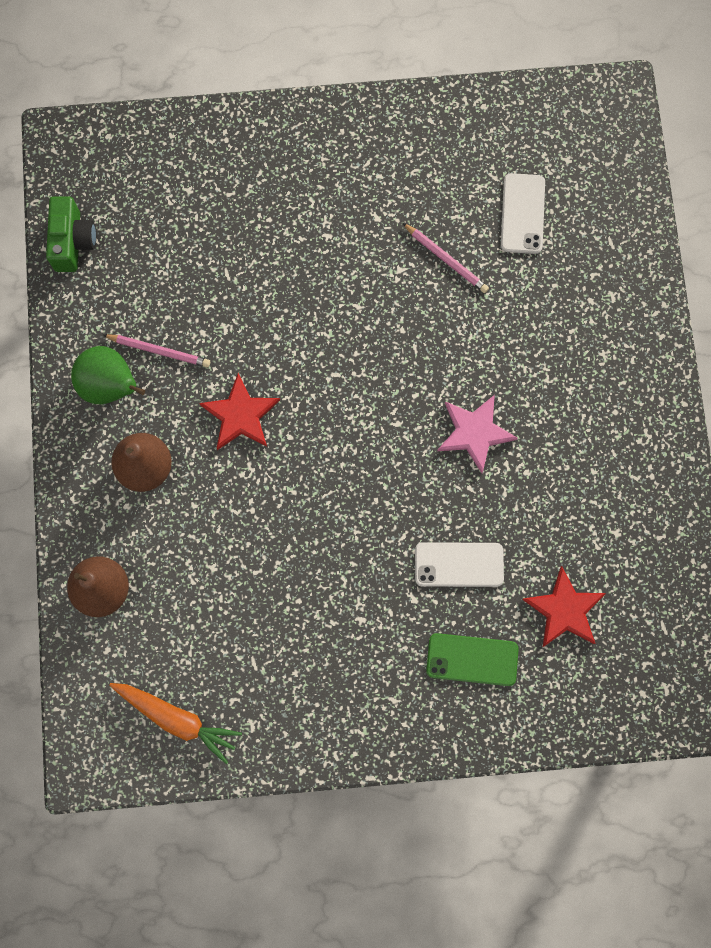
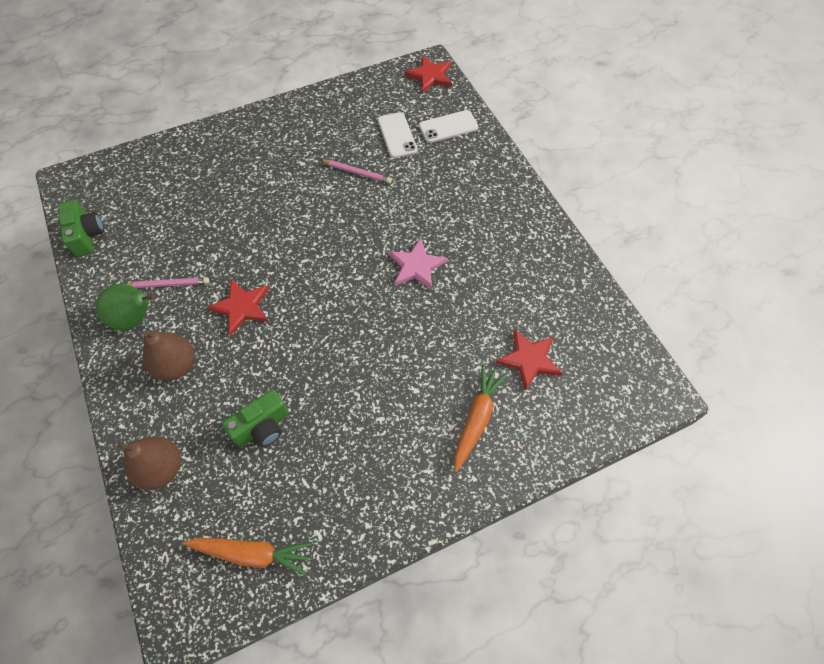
camera: 20 degrees left, 15 degrees down
white phone [415,542,504,587] -> white phone moved to [419,110,478,143]
green phone [426,633,519,686] -> orange carrot [454,364,507,472]
none -> green camera [222,389,289,447]
none -> red star [404,55,452,93]

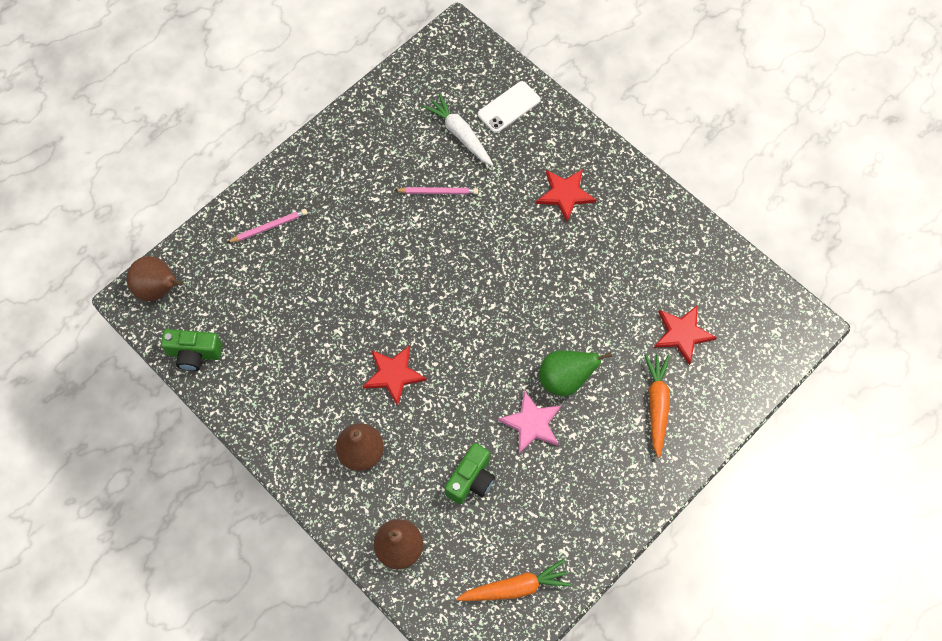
camera: 20 degrees left, 5 degrees up
green camera [58,200,104,257] -> green camera turned 135 degrees clockwise [161,329,222,371]
green pear [96,284,155,330] -> green pear moved to [539,350,612,396]
pink pencil [125,277,209,288] -> pink pencil moved to [226,209,307,243]
white phone [378,112,418,158] -> white carrot [422,94,493,166]
pink star [388,238,448,290] -> pink star moved to [498,390,561,454]
red star [404,55,452,93] -> red star moved to [536,169,596,222]
none -> brown pear [127,256,183,301]

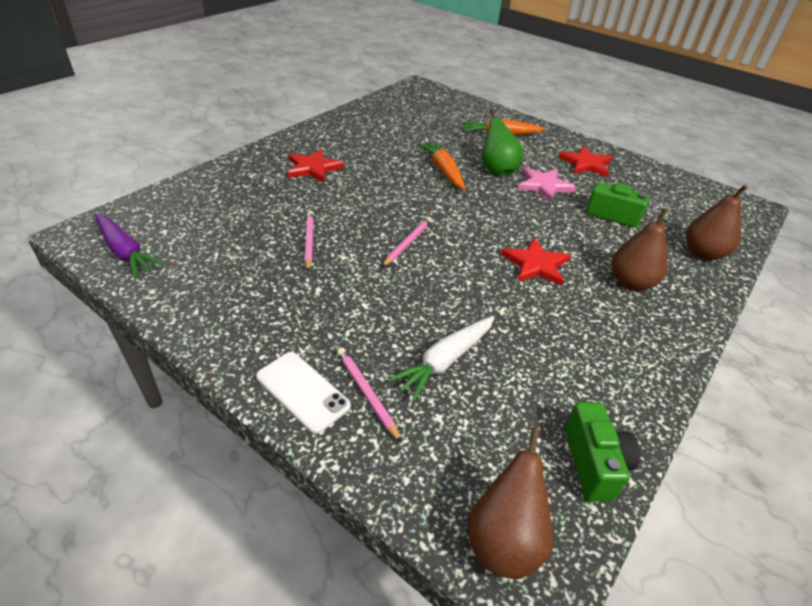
camera: 100 degrees left, 25 degrees down
white carrot [422,94,493,166] -> white carrot moved to [388,316,495,402]
orange carrot [456,559,572,601] -> orange carrot moved to [418,141,465,190]
white phone [478,81,541,133] -> white phone moved to [256,352,351,434]
red star [654,306,717,365] -> red star moved to [558,146,613,177]
none -> purple carrot [95,214,164,278]
none -> pink pencil [382,217,432,267]

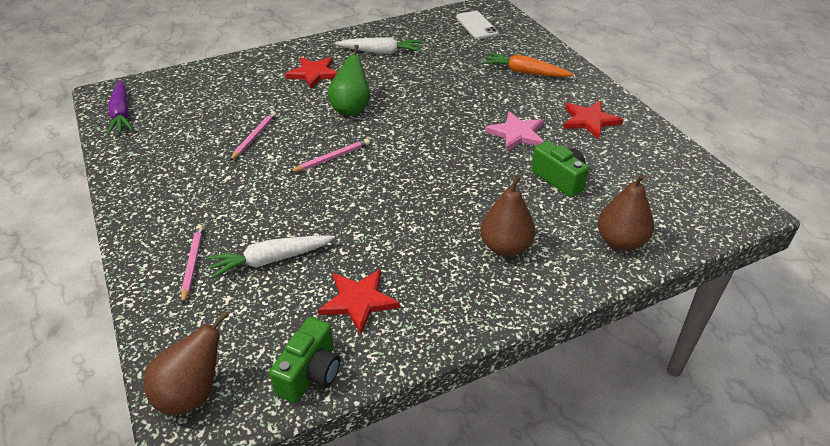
camera: 30 degrees right, 0 degrees up
white phone [256,352,351,434] -> white phone moved to [456,11,498,39]
orange carrot [418,141,465,190] -> none
green pear [482,108,523,176] -> green pear moved to [327,45,370,115]
red star [501,238,571,286] -> red star moved to [318,269,400,334]
none -> white carrot [335,37,422,54]

